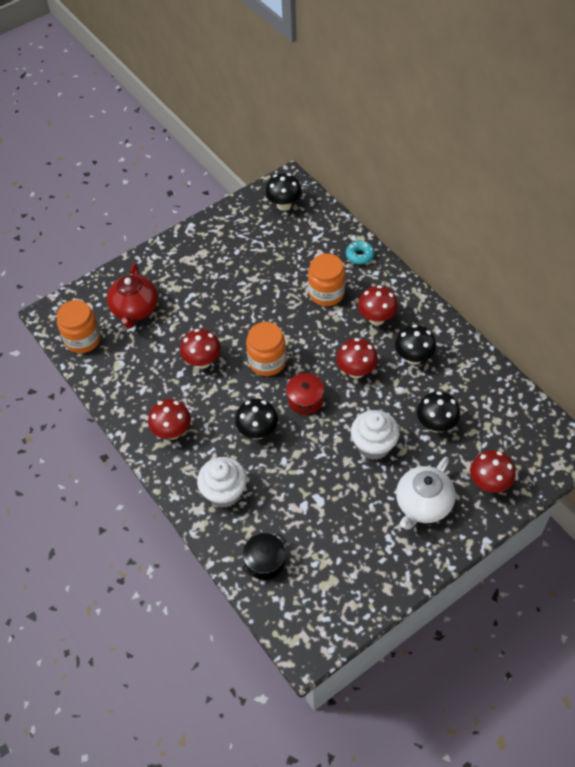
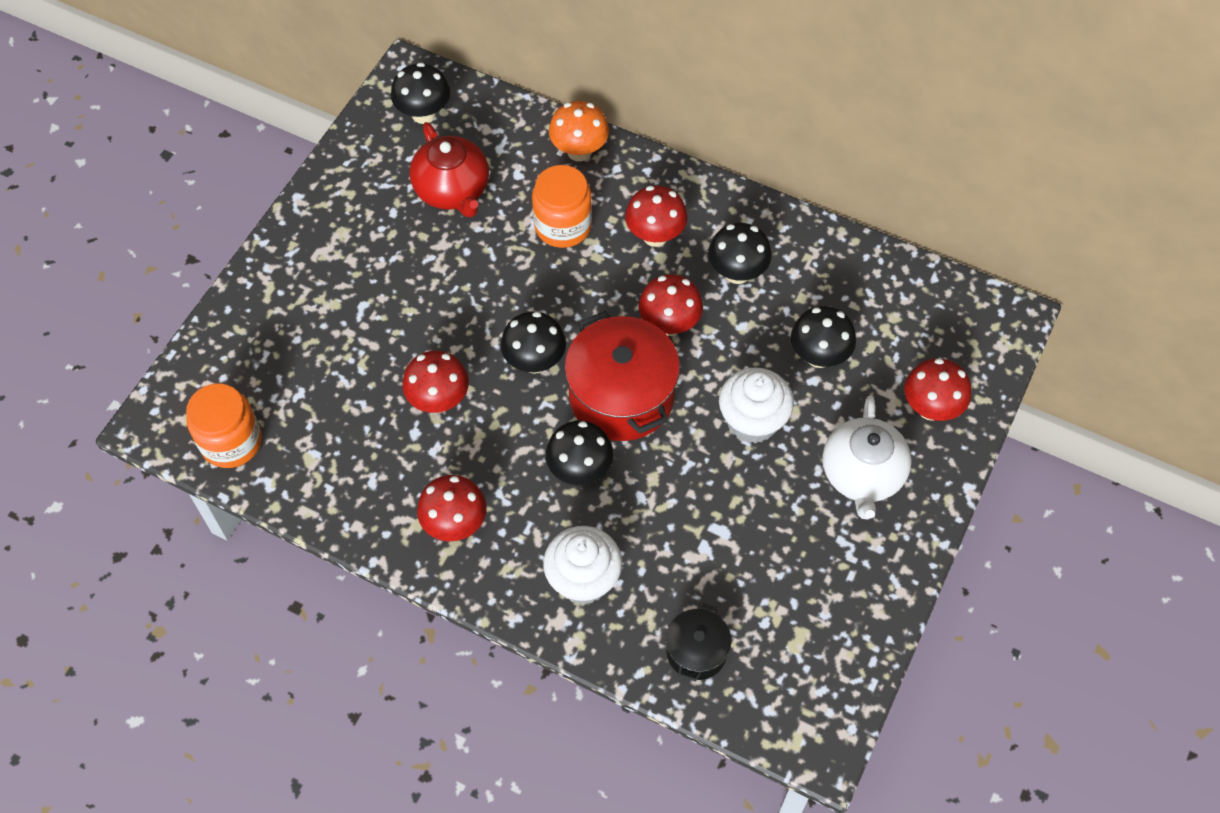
camera: 30 degrees left, 5 degrees up
red teapot [107,263,158,329] -> red teapot moved to [410,122,489,218]
orange jar [246,322,286,376] -> black mushroom [501,312,566,374]
red pot [286,371,324,415] -> red pot [564,311,680,441], size x1.89
turquoise donut [346,241,374,265] -> orange mushroom [549,101,609,161]

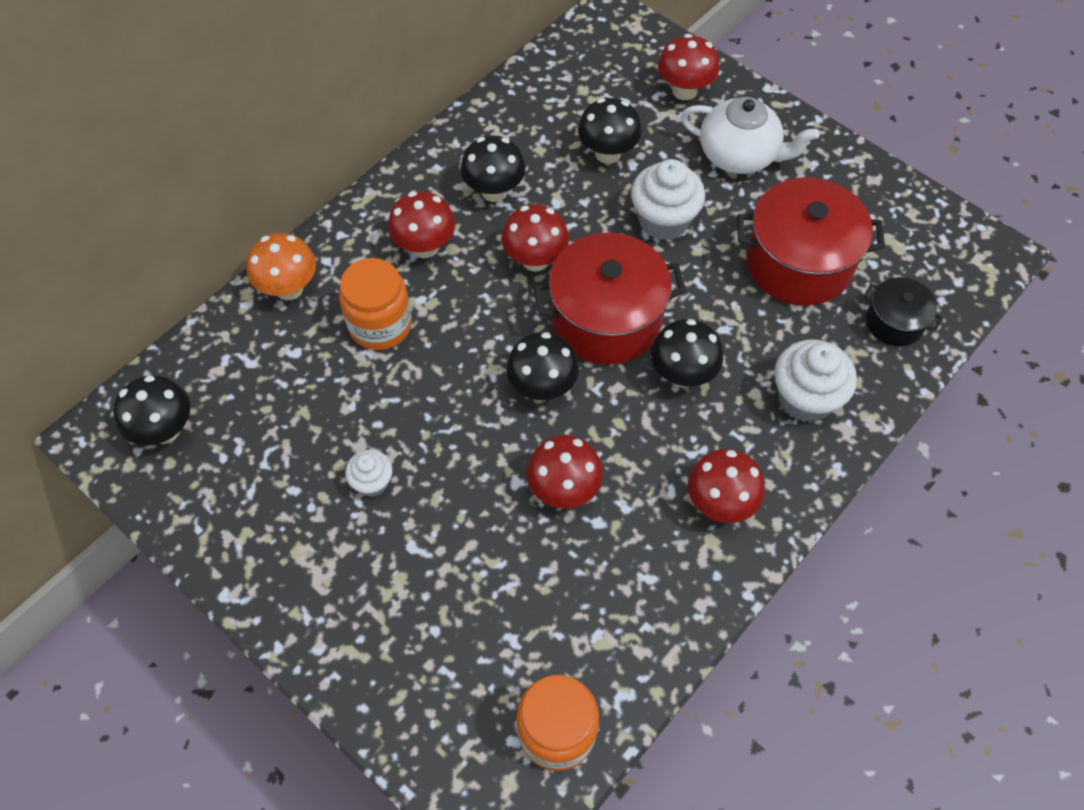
camera: 75 degrees left, 0 degrees up
red teapot [410,122,489,218] -> none
none -> white cupcake [345,449,393,497]
none -> red pot [737,177,885,306]

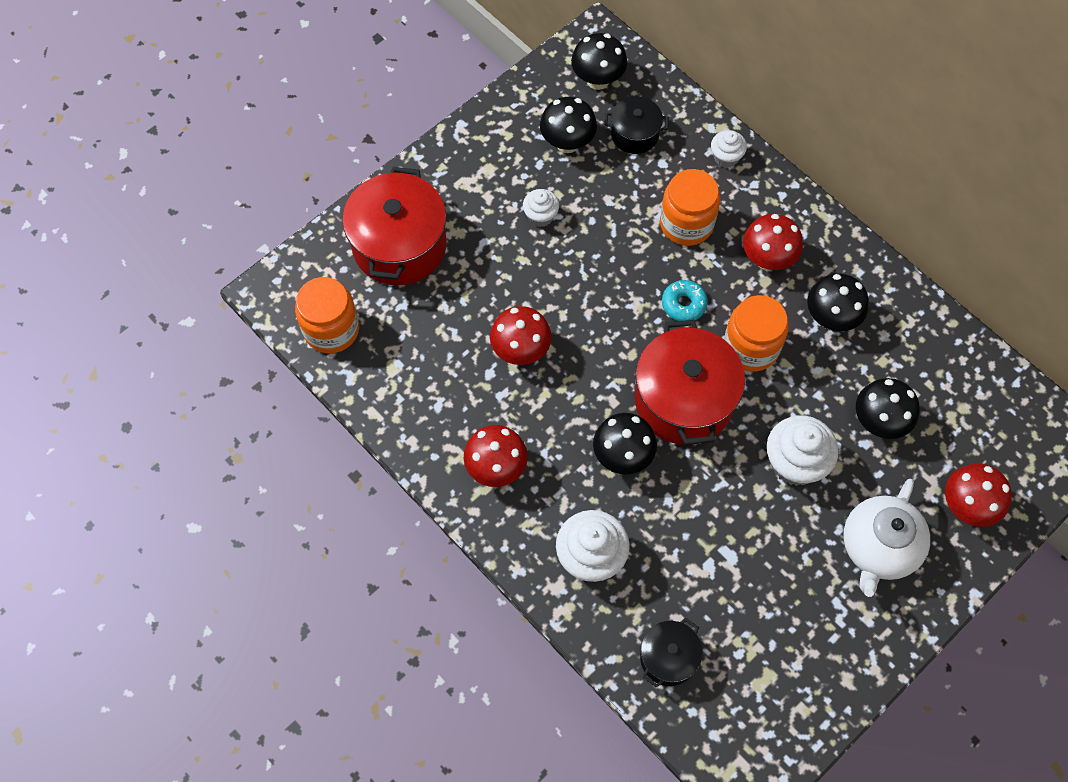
camera: 95 degrees right, 5 degrees up
orange mushroom [247,233,316,300] -> white cupcake [711,130,747,168]
red mushroom [501,205,569,272] -> orange jar [724,295,788,372]
black mushroom [506,332,579,401] -> black mushroom moved to [540,97,597,153]
red pot [737,177,885,306] -> red pot moved to [342,167,447,285]
none -> black pot [605,97,669,154]
none -> turquoise donut [662,280,708,321]

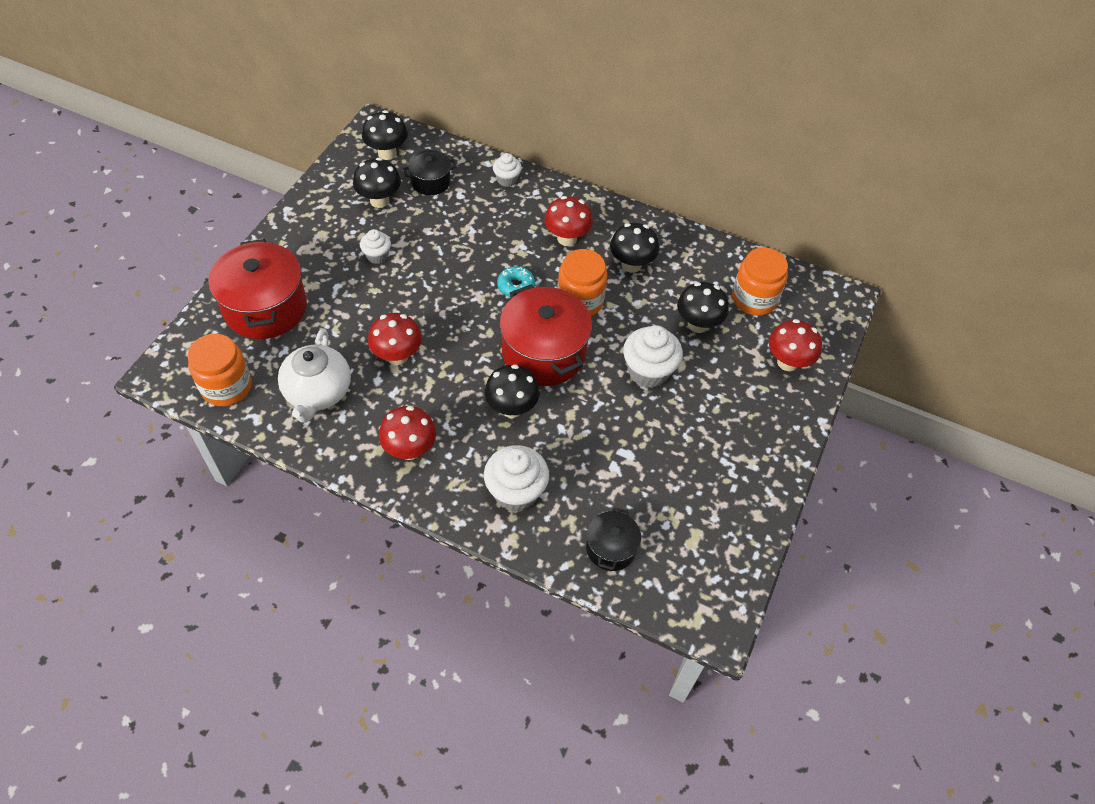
camera: 25 degrees left, 10 degrees down
orange jar [660,169,720,246] -> orange jar moved to [732,247,788,316]
white teapot [843,479,930,597] -> white teapot moved to [278,329,351,423]

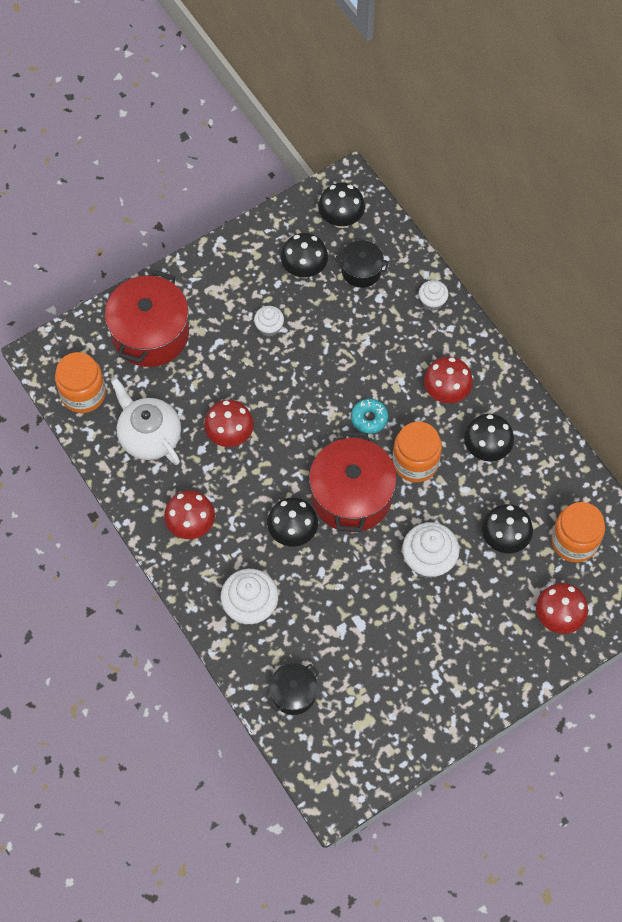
camera: 35 degrees right, 10 degrees up
white teapot [278,329,351,423] -> white teapot turned 105 degrees clockwise [111,378,181,465]

